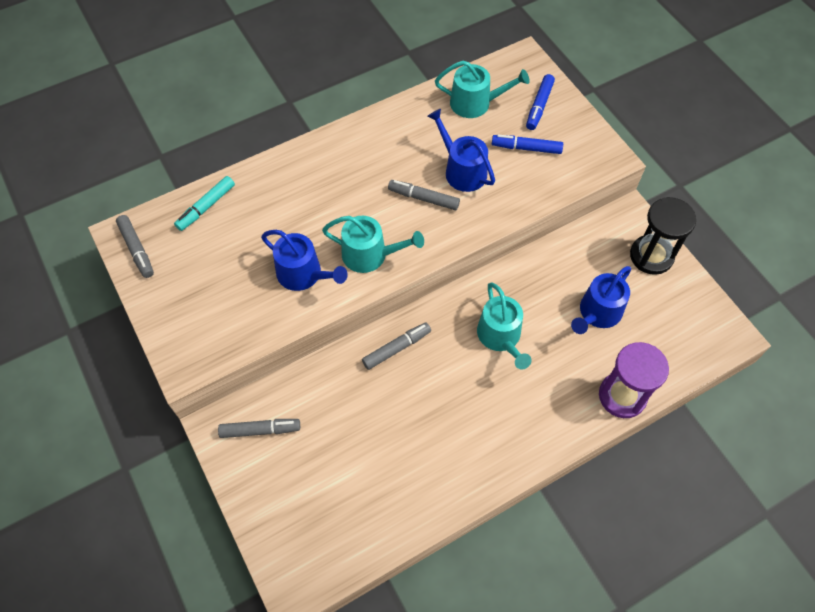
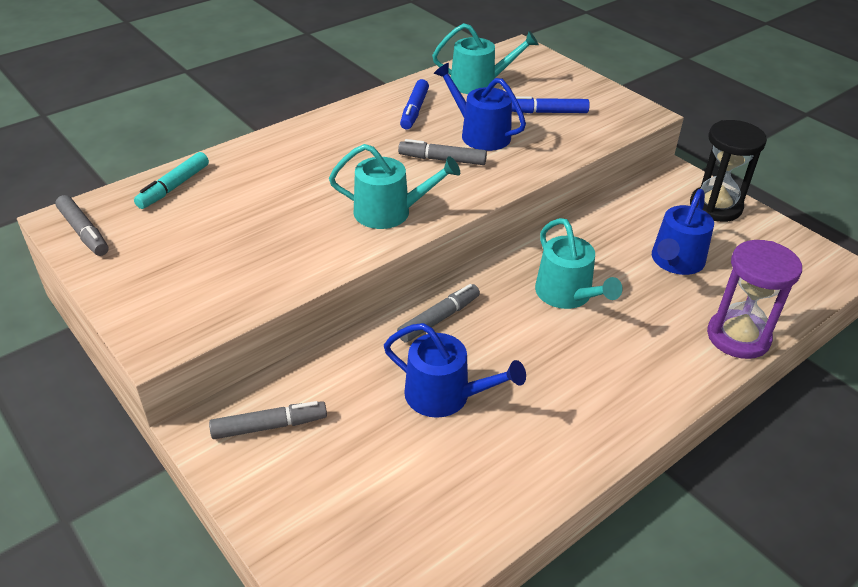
camera: 10 degrees left, 20 degrees down
blue watering can [261,230,348,291] -> blue watering can moved to [384,323,526,418]
blue marker [526,74,555,130] -> blue marker moved to [400,79,429,130]

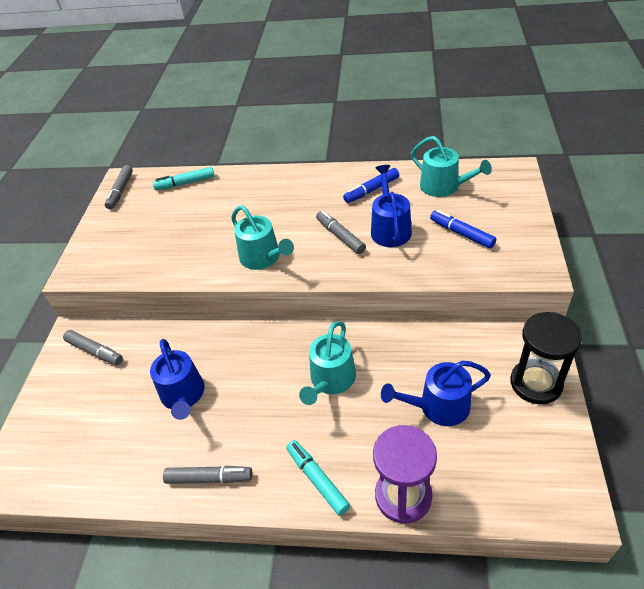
camera: 50 degrees right, 5 degrees up
grey marker [397,284,480,343] -> grey marker moved to [163,466,252,484]
none -> turquoise marker [286,440,350,516]

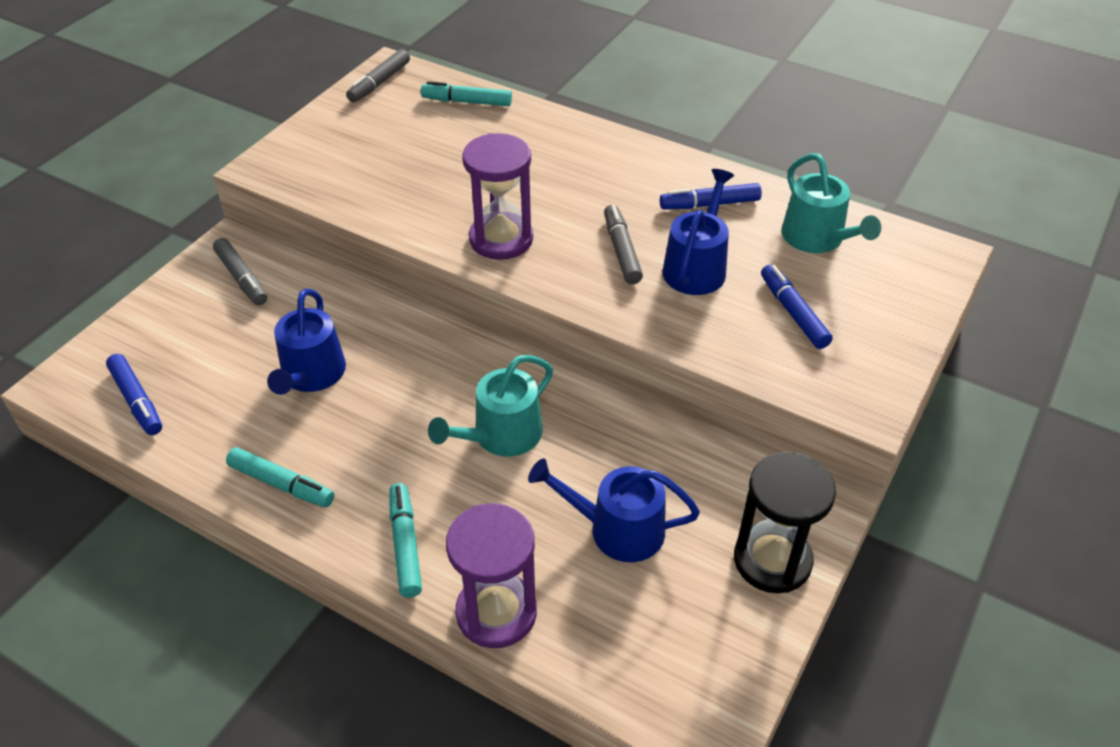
camera: 20 degrees right, 0 degrees up
grey marker [163,466,252,484] -> turquoise marker [226,447,334,507]
turquoise watering can [231,205,294,270] -> purple hourglass [462,133,533,260]
none -> blue marker [106,354,162,435]

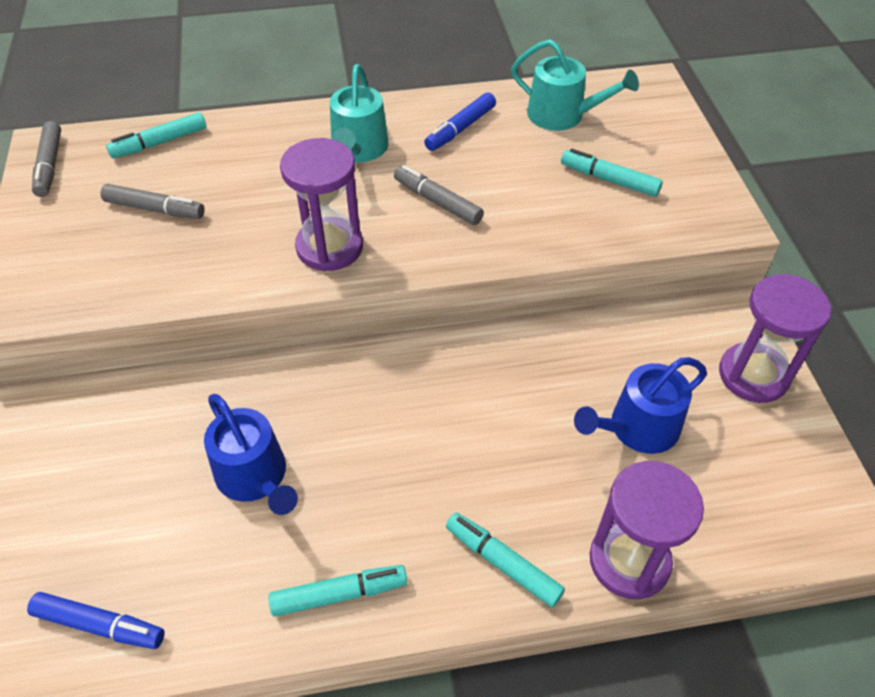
camera: 40 degrees left, 5 degrees up
grey marker [213,238,267,305] -> grey marker moved to [101,184,205,219]
turquoise watering can [428,355,553,457] -> turquoise watering can moved to [330,64,389,162]
blue watering can [663,169,734,295] -> none
black hourglass [734,452,836,593] -> purple hourglass [719,274,831,403]
blue marker [761,264,833,349] -> turquoise marker [561,149,663,197]

